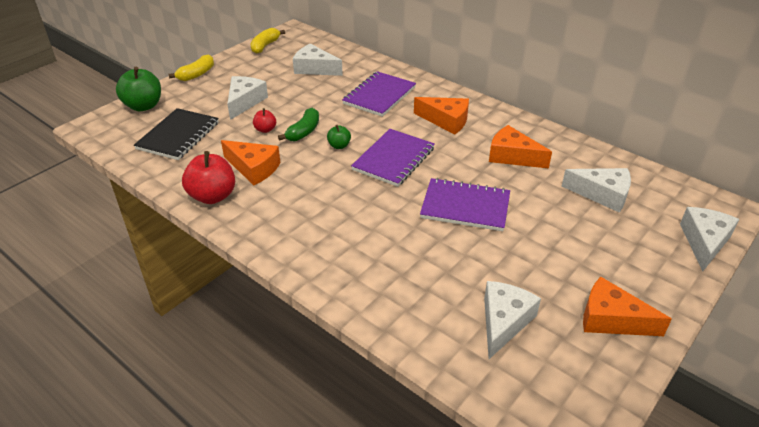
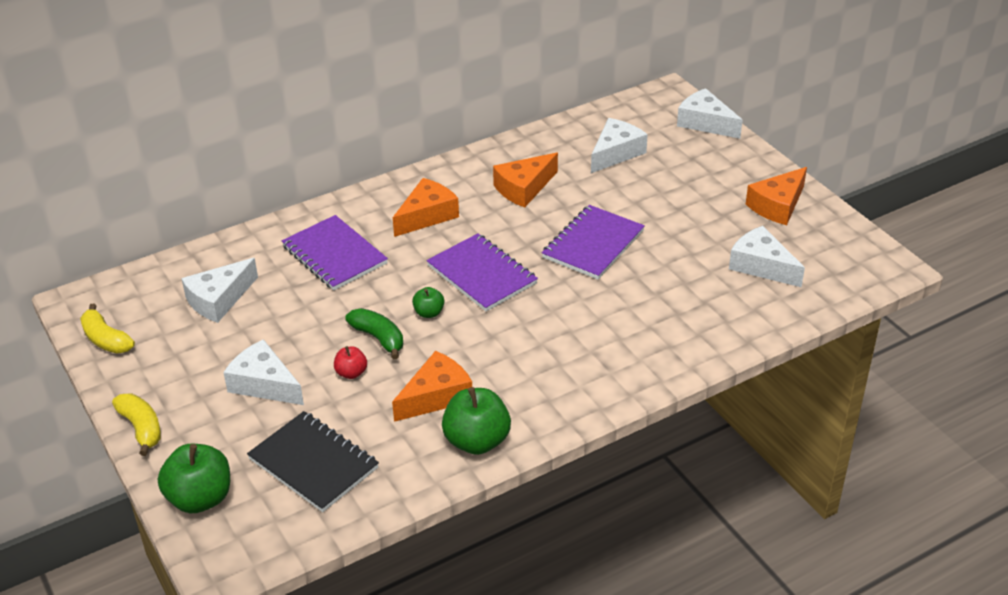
camera: 70 degrees left, 0 degrees up
red apple [182,151,235,204] -> green apple [442,387,511,455]

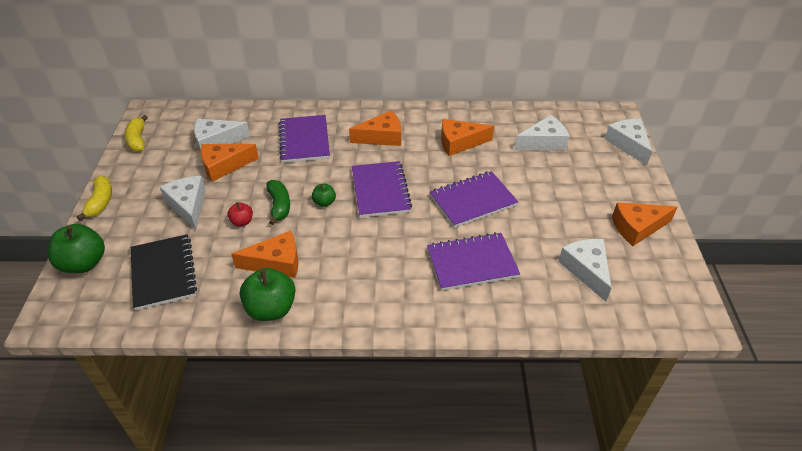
camera: 30 degrees right, 5 degrees up
none -> orange cheese [201,144,259,182]
none -> purple notebook [427,232,520,291]

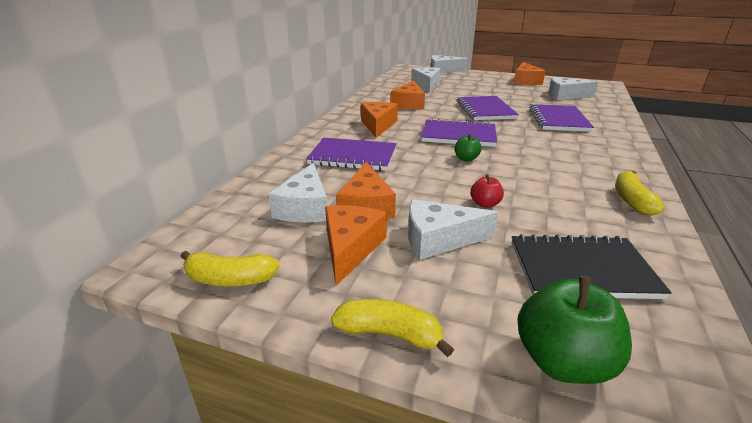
camera: 70 degrees left, 15 degrees down
orange cheese [231,230,298,278] -> orange cheese moved to [325,205,387,286]
green apple [240,268,296,321] -> yellow banana [615,171,664,216]
green banana [266,180,290,225] -> none

